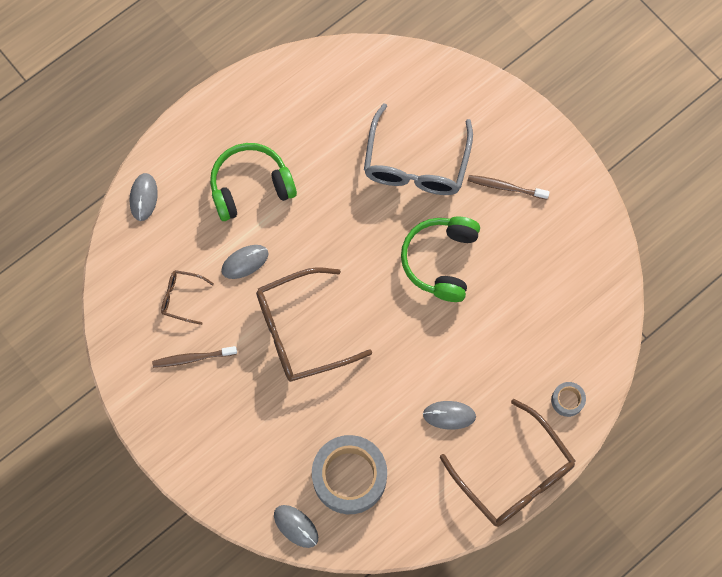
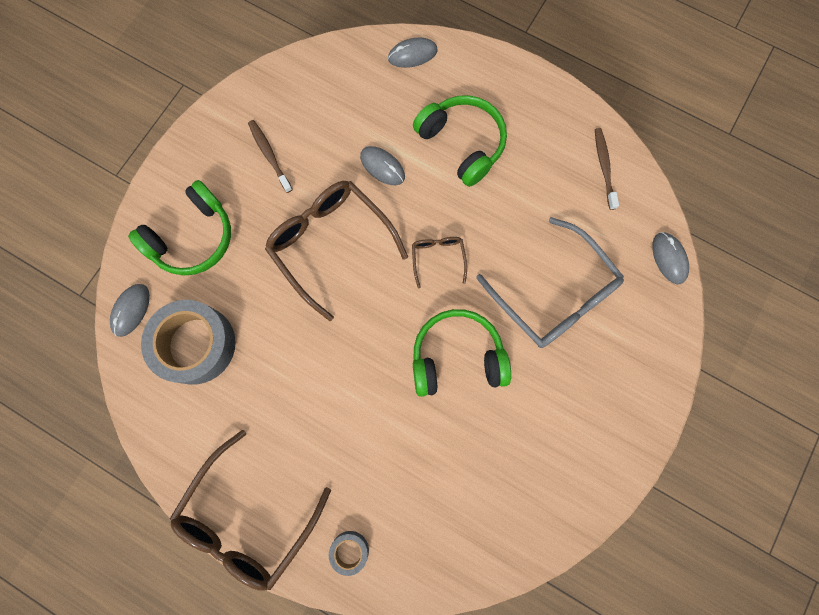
camera: 70 degrees right, 5 degrees up
brown glasses [161,270,214,325] -> brown glasses moved to [412,237,467,289]
grey glasses [364,104,473,195] -> grey glasses turned 120 degrees counterclockwise [476,217,624,348]
grey mouse [423,401,476,430] -> grey mouse moved to [652,232,689,284]
brown toothbrush [468,175,550,199] -> brown toothbrush moved to [595,128,619,210]
none -> green headphones [128,180,231,276]

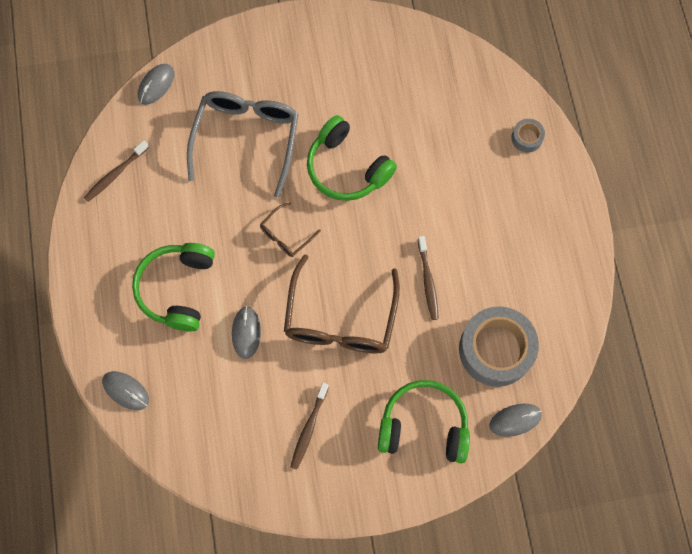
camera: 130 degrees left, 5 degrees down
brown glasses [170,430,331,591] -> none
none -> brown toothbrush [418,236,439,320]

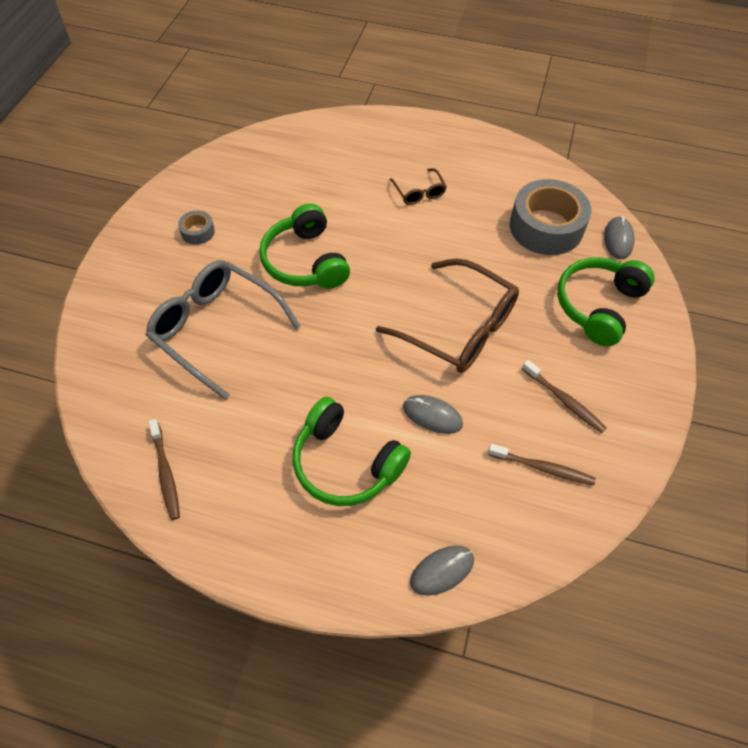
camera: 65 degrees left, 15 degrees down
grey mouse [138,64,174,105] -> none
brown glasses [260,202,321,257] -> brown glasses moved to [389,168,447,205]
green headphones [307,115,397,201] -> green headphones turned 90 degrees clockwise [259,203,350,289]
brown toothbrush [418,236,439,320] -> brown toothbrush moved to [488,444,596,485]
grey tape [511,119,545,153] -> grey tape moved to [178,210,215,245]

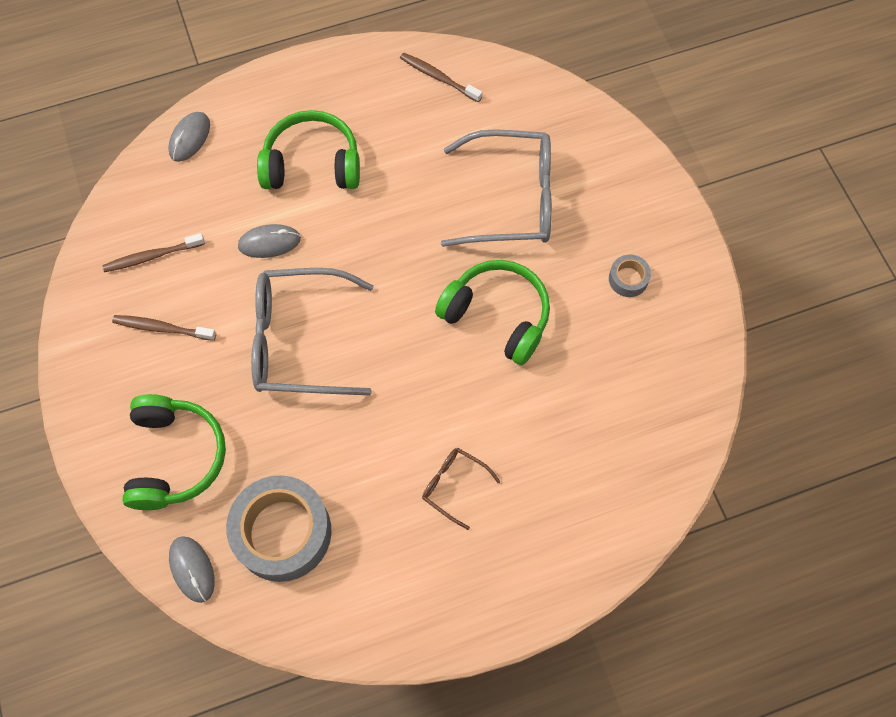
camera: 145 degrees right, 10 degrees up
brown glasses [376,258,519,373] -> grey glasses [251,268,374,395]

